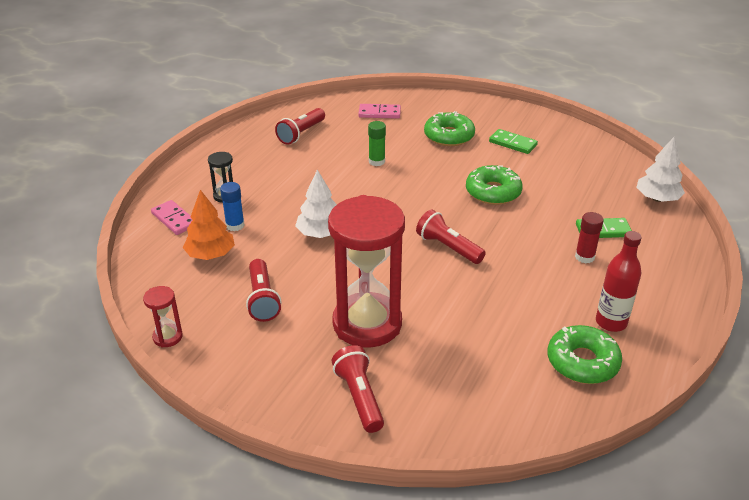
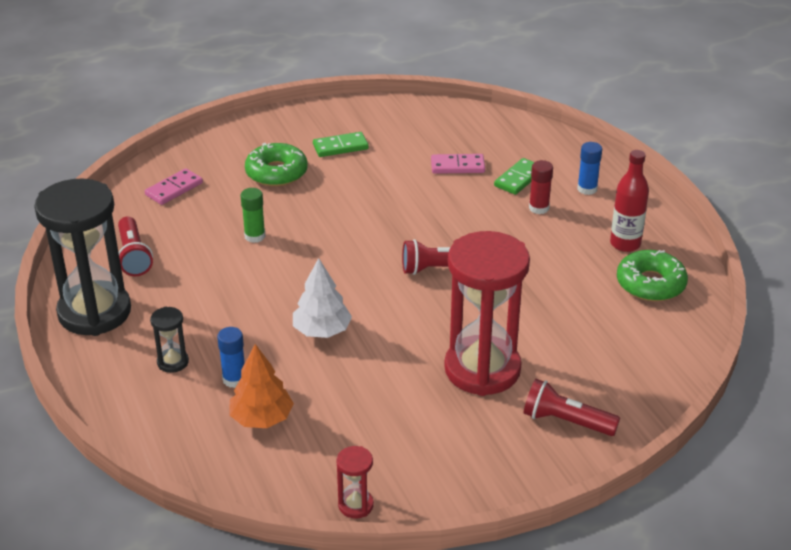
camera: 50 degrees left, 0 degrees up
pink domino [151,200,192,235] -> pink domino moved to [431,154,485,174]
red flashlight [246,259,281,322] -> none
green donut [466,165,523,205] -> none
white tree [636,137,685,202] -> none
none -> black hourglass [34,178,131,336]
none -> blue glue stick [577,142,602,195]

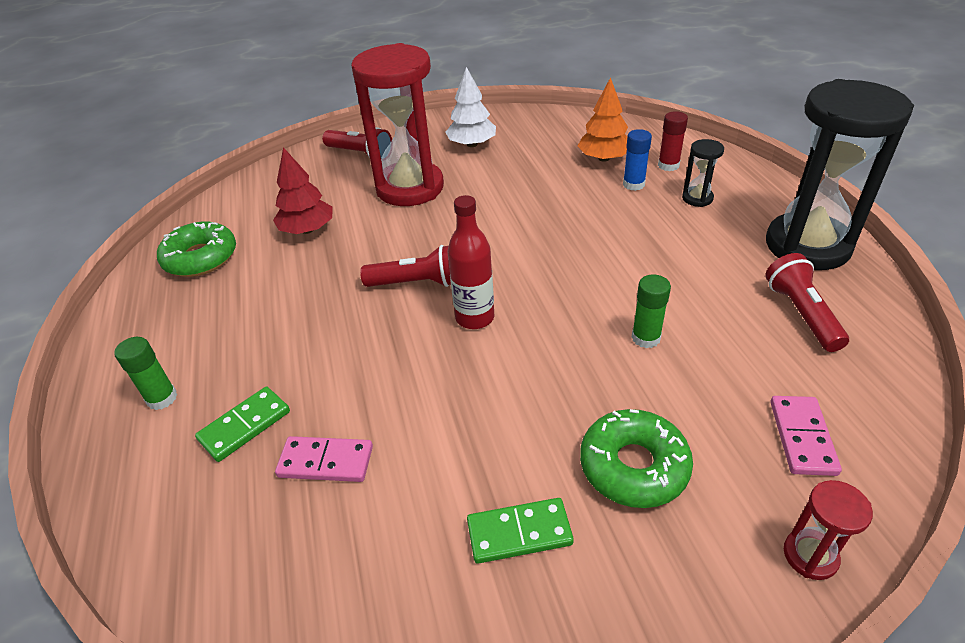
camera: 170 degrees left, 5 degrees up
pink domino [145,168,203,205] -> pink domino turned 45 degrees counterclockwise [770,396,842,476]
white tree [293,258,352,338] -> white tree moved to [445,67,496,147]
red hourglass [337,446,374,518] -> red hourglass moved to [784,480,873,580]
red glue stick [529,160,553,214] -> red glue stick moved to [658,111,688,171]
blue glue stick [577,142,602,195] -> green glue stick [114,337,178,410]
red bottle [610,150,649,252] -> red bottle moved to [448,195,494,329]
none -> red tree [273,147,333,234]

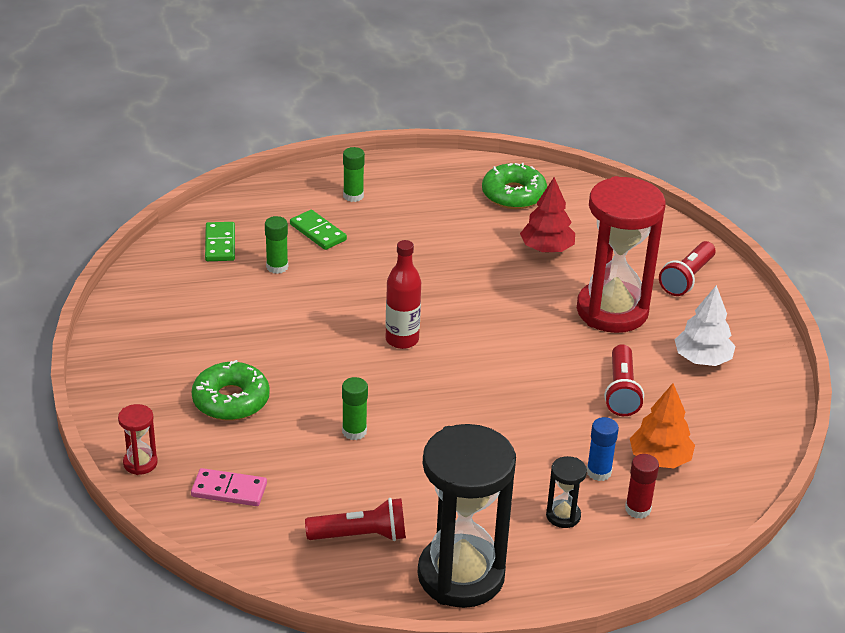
camera: 90 degrees right, 5 degrees down
pink domino [275,436,373,482] -> green glue stick [265,216,288,274]
red flashlight [360,245,451,287] -> red flashlight moved to [604,344,644,416]
green domino [467,498,574,564] -> green domino moved to [205,222,235,261]

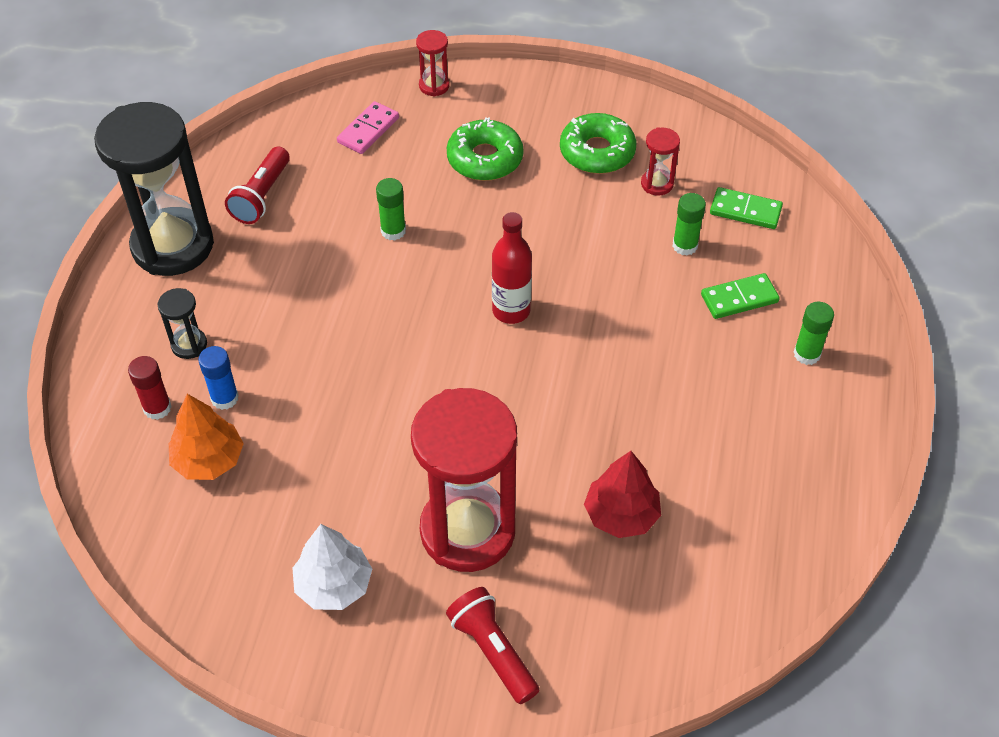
camera: 115 degrees right, 15 degrees up
green donut [482,163,547,209] -> green donut moved to [560,113,637,174]
red flashlight [604,344,644,416] -> none
none -> red hourglass [641,127,680,196]

